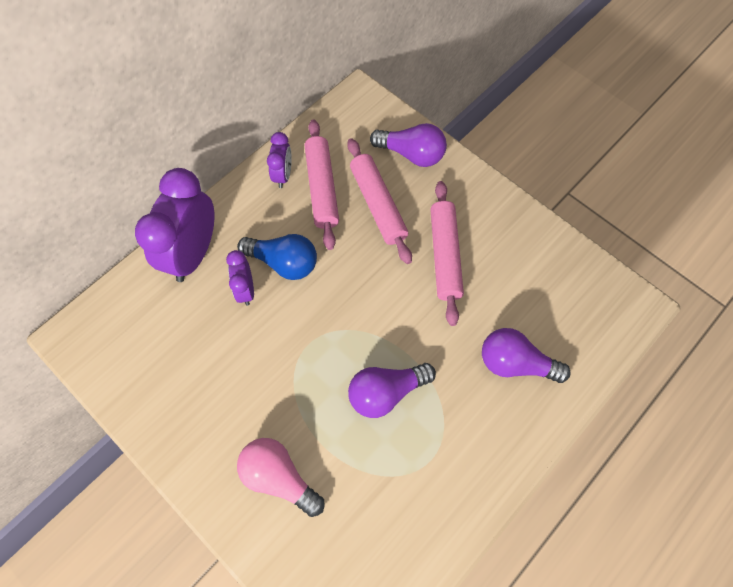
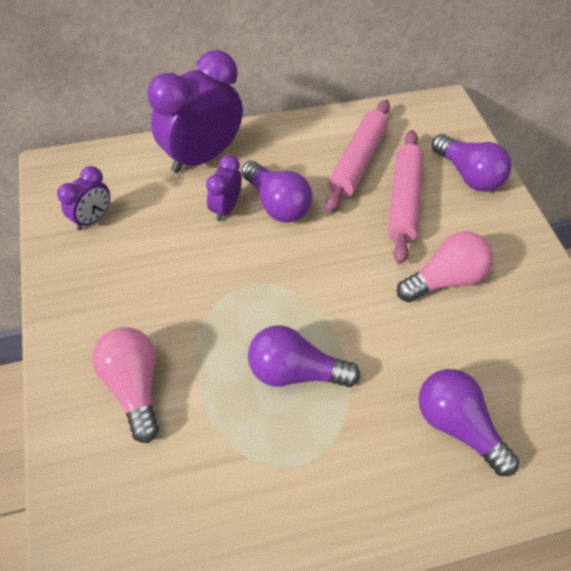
camera: 30 degrees right, 10 degrees down
blue light bulb [237,234,317,280] -> purple light bulb [241,161,312,223]
purple clock [267,132,292,188] -> purple clock moved to [57,166,110,230]
pink rolling pin [430,181,464,326] -> pink light bulb [397,231,493,302]

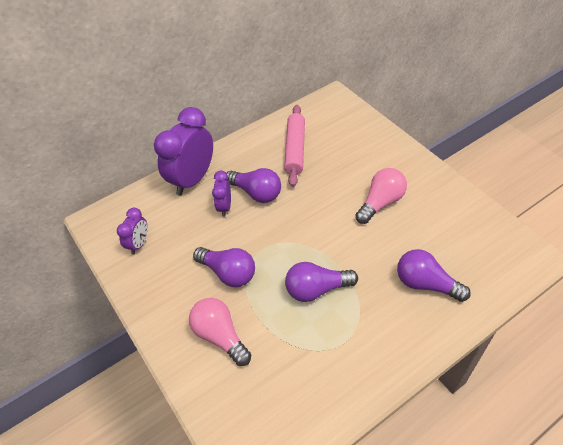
camera: 15 degrees left, 5 degrees down
pink rolling pin [388,130,424,264] -> none
purple light bulb [432,134,512,192] -> purple light bulb moved to [193,247,255,287]

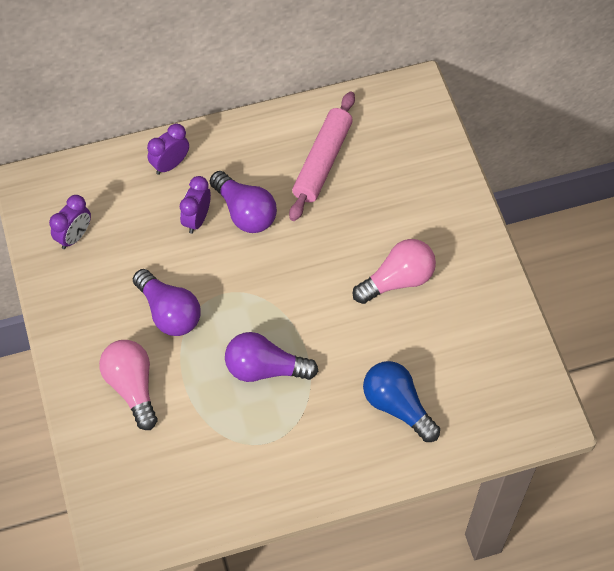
camera: 15 degrees right, 10 degrees up
purple clock [154,107,213,196] -> purple clock [147,124,189,175], size x0.51
purple light bulb [397,249,471,302] -> blue light bulb [363,361,440,442]

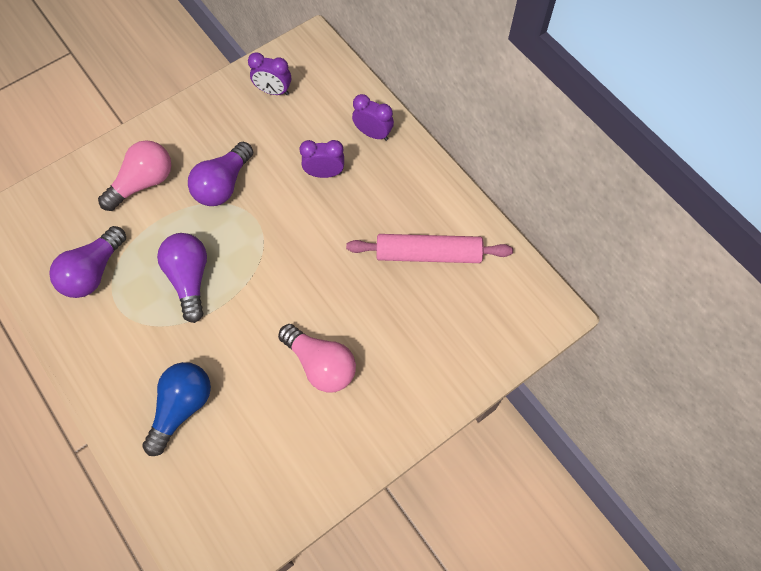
camera: 70 degrees right, 5 degrees up
purple light bulb [210,171,277,233] -> purple light bulb moved to [49,226,126,298]

